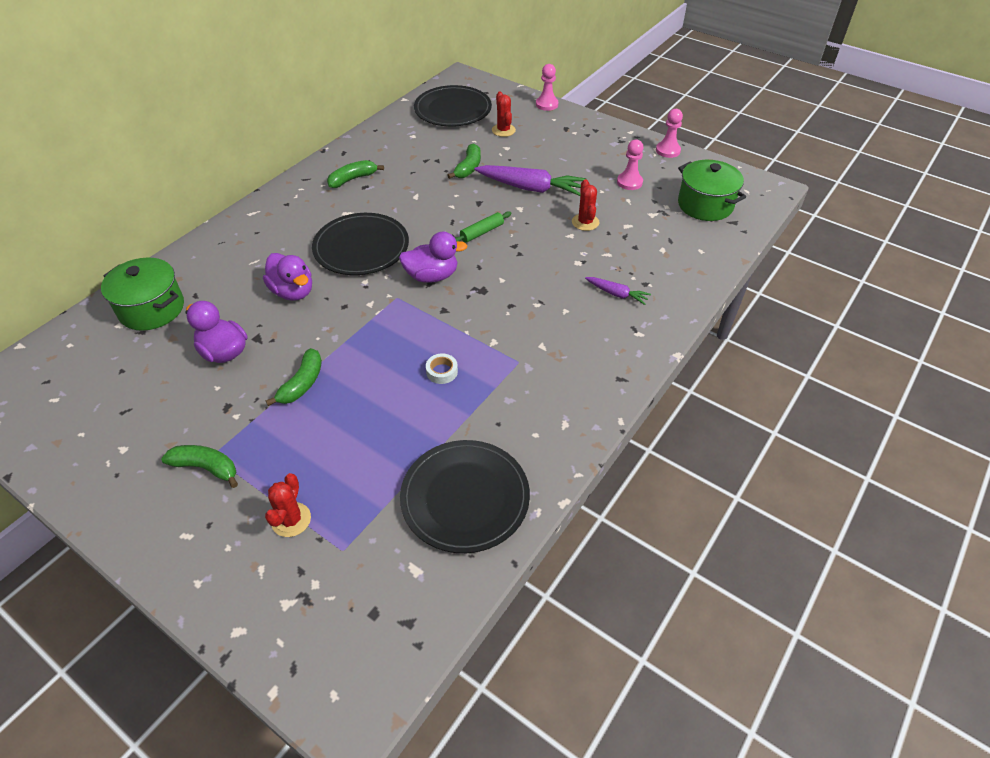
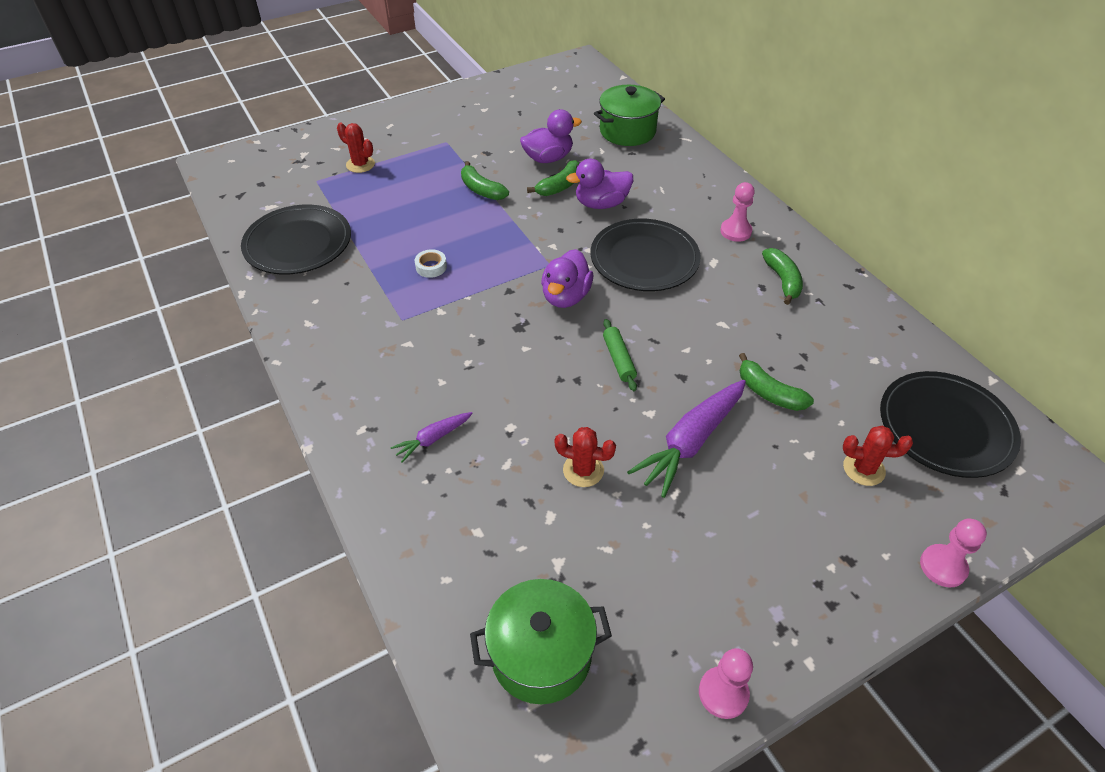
camera: 115 degrees right, 0 degrees up
green banana [161,445,238,488] -> green banana moved to [527,160,580,196]
pink pawn [617,140,644,190] -> pink pawn moved to [720,182,755,242]

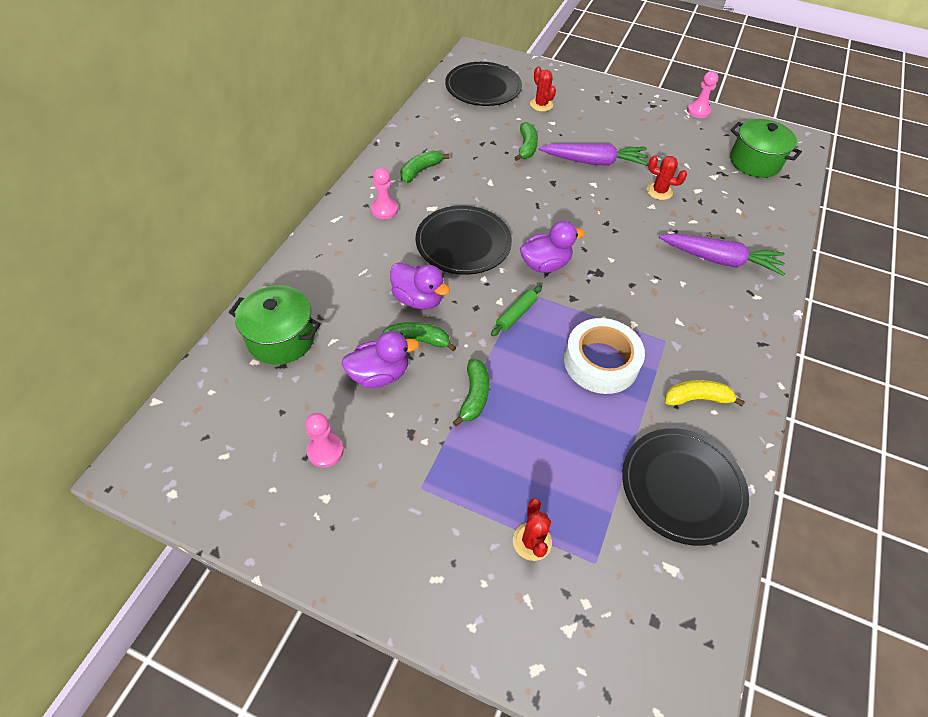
camera: 130 degrees left, 5 degrees up
purple carrot [390,412,473,462] -> purple carrot [659,234,785,276], size x1.93
white tape [415,249,447,278] -> white tape [564,318,645,394], size x2.43
purple duck [520,109,582,163] -> purple duck turned 135 degrees clockwise [342,331,419,388]
red cactus [554,427,616,487] -> red cactus turned 45 degrees counterclockwise [647,155,687,200]
green rolling pin [603,319,637,391] -> green rolling pin moved to [491,285,542,336]
pink pawn [920,518,987,588] -> pink pawn moved to [305,413,344,468]
none -> yellow banana [665,380,745,406]

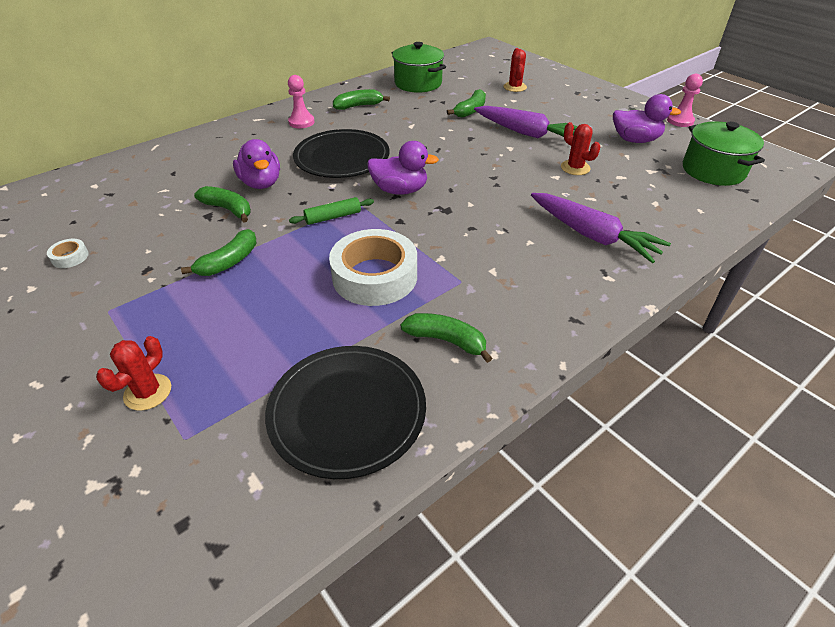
camera: 30 degrees right, 10 degrees down
green pot [229,285,321,365] -> green pot moved to [392,42,446,93]
pink pawn [305,413,344,468] -> white tape [47,239,89,268]
purple duck [342,331,419,388] -> purple duck moved to [613,94,681,143]
black plate [445,62,522,106] -> none
yellow banana [665,380,745,406] -> green banana [401,313,493,363]

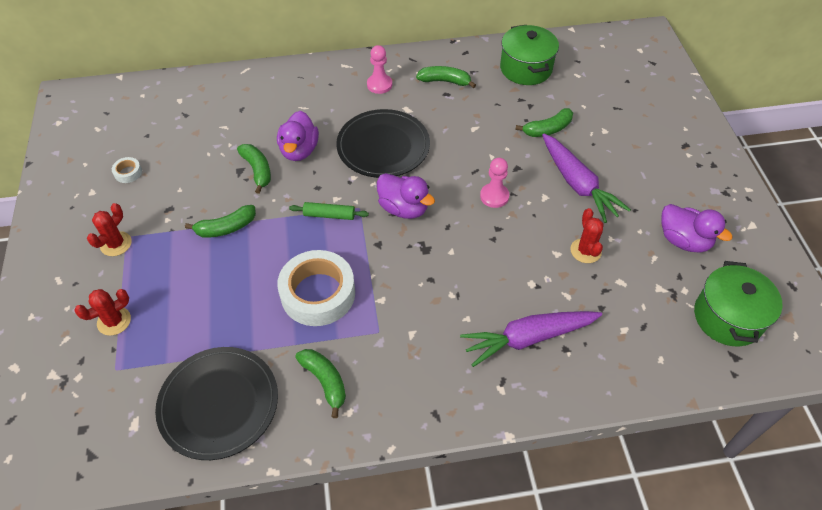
camera: 30 degrees right, 10 degrees up
red cactus [504,48,527,92] -> red cactus moved to [87,203,132,256]
purple carrot [531,193,671,263] -> purple carrot turned 90 degrees clockwise [460,311,602,367]
pink pawn [667,74,703,127] -> pink pawn moved to [480,158,509,208]

